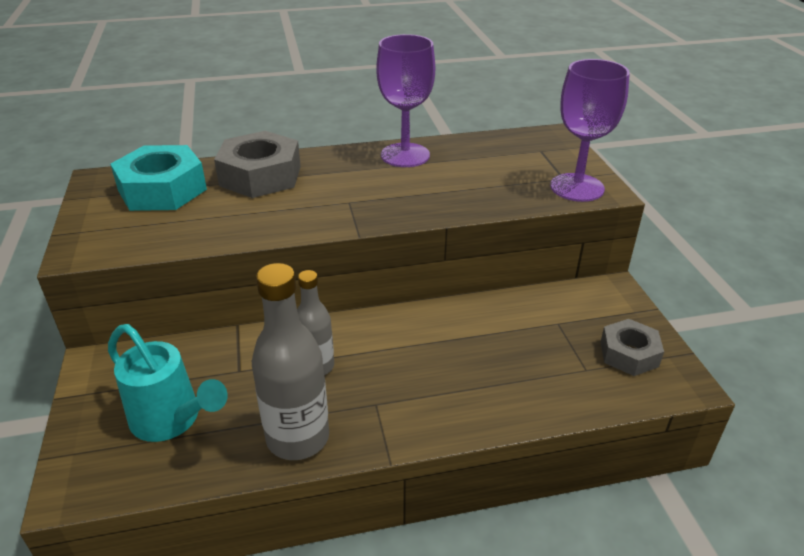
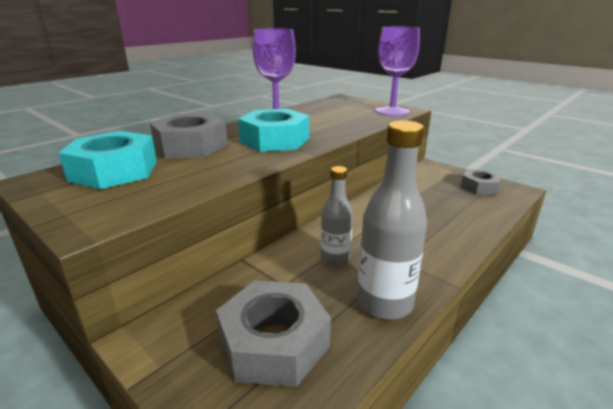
camera: 35 degrees left, 10 degrees down
turquoise watering can [108,324,228,442] -> grey nut [216,281,331,387]
none -> turquoise nut [238,109,309,152]

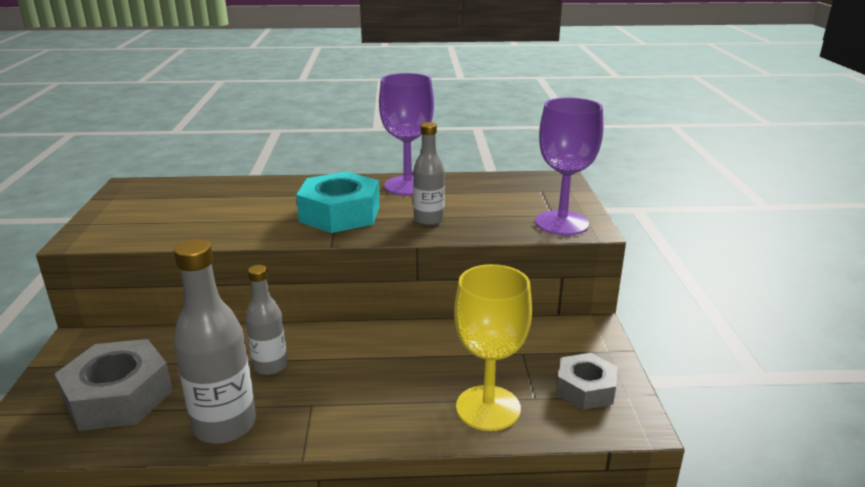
camera: 45 degrees right, 0 degrees up
turquoise nut [59,131,157,189] -> none
grey nut [150,114,228,158] -> none
none -> grey bottle [413,122,445,225]
none -> yellow goblet [454,264,532,431]

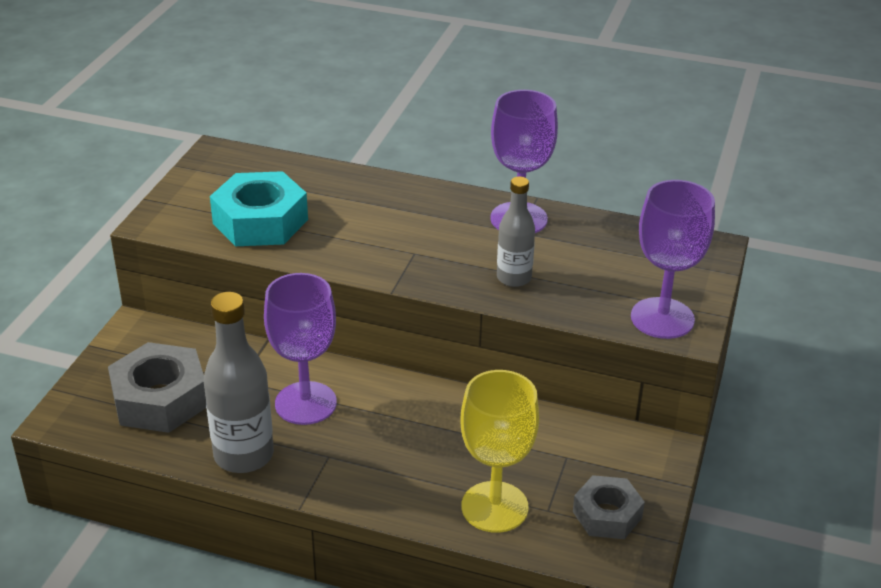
camera: 20 degrees right, 10 degrees up
grey bottle [245,265,288,375] -> purple goblet [264,273,337,425]
turquoise nut [296,171,380,233] -> turquoise nut moved to [210,171,308,246]

